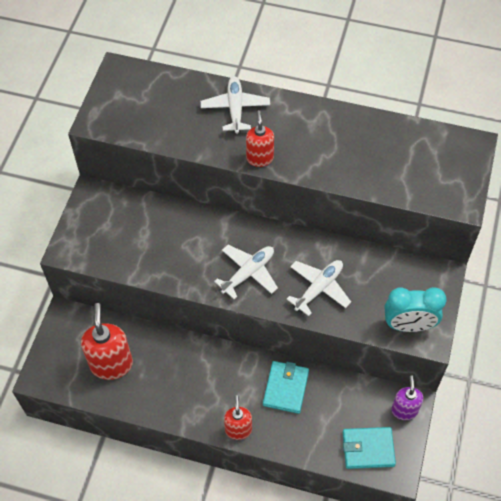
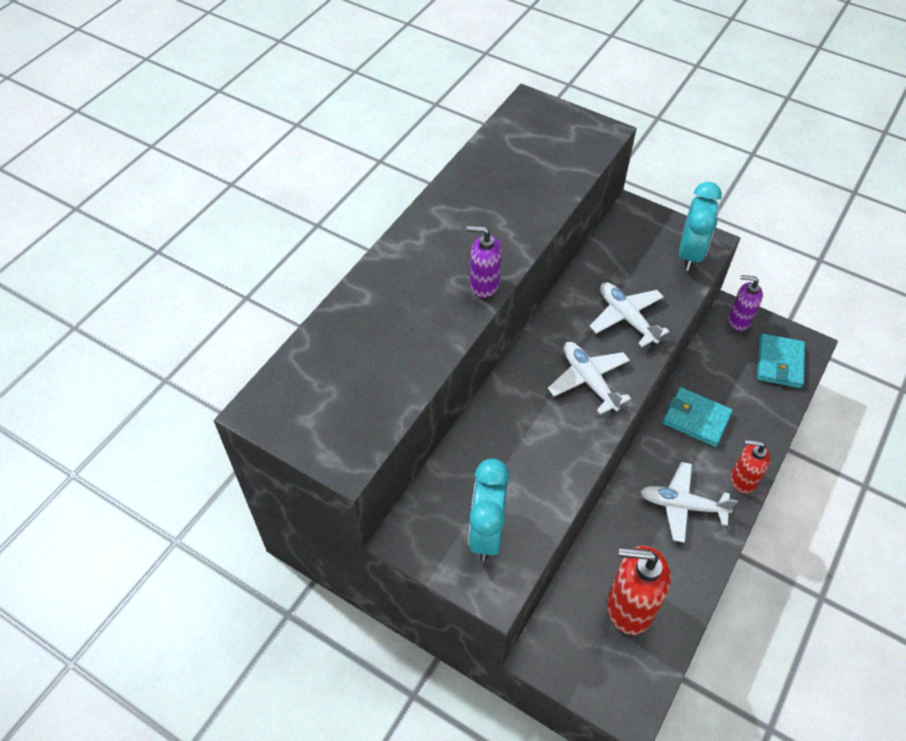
camera: 75 degrees left, 5 degrees down
white plane [201,76,270,134] -> white plane moved to [640,462,738,543]
red soap dispenser [246,110,274,167] -> purple soap dispenser [467,226,502,298]
none -> turquoise clock [468,459,510,561]

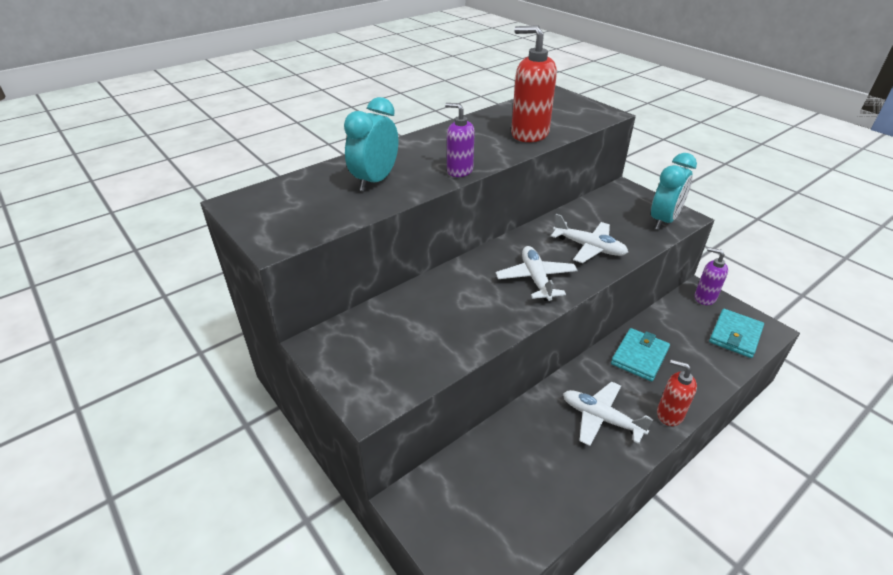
camera: 20 degrees right, 15 degrees down
turquoise clock [468,459,510,561] -> turquoise clock moved to [344,97,398,191]
white plane [589,282,670,347] -> white plane turned 135 degrees clockwise [551,214,628,263]
red soap dispenser [607,546,671,635] -> red soap dispenser moved to [511,25,557,142]
turquoise wallet [663,387,733,447] -> turquoise wallet turned 75 degrees clockwise [611,328,670,382]

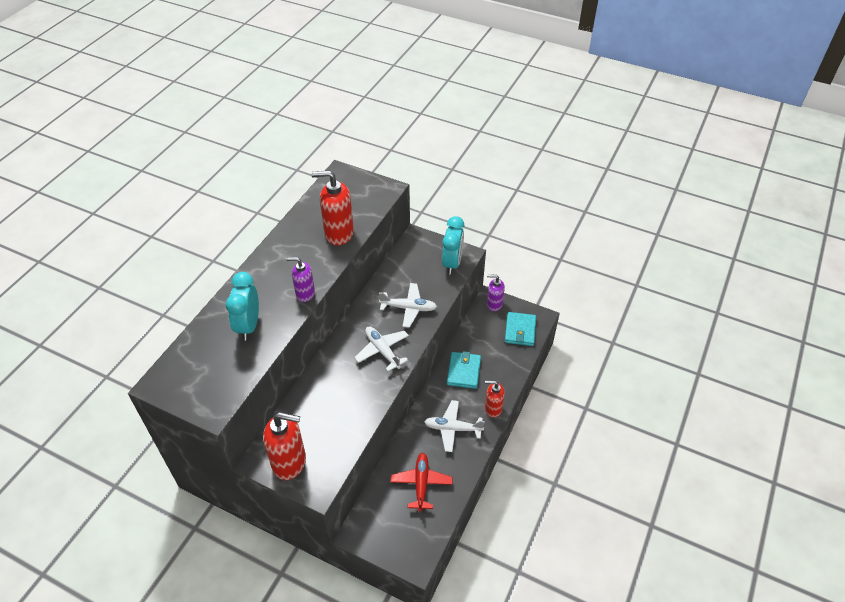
camera: 25 degrees left, 10 degrees up
none -> red soap dispenser [263,412,306,480]
none -> red plane [390,453,453,512]

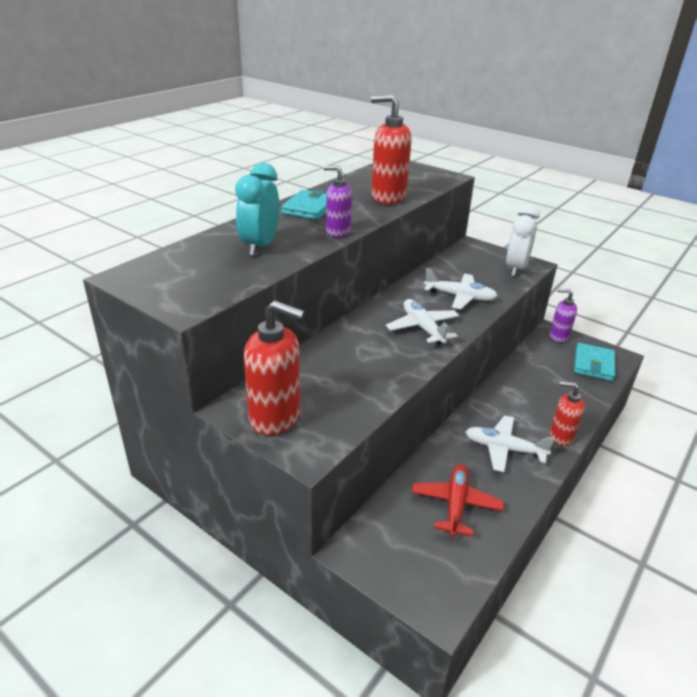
camera: 10 degrees right, 15 degrees down
turquoise clock [442,216,465,275] -> white clock [506,205,540,277]
turquoise wallet [447,351,481,389] -> turquoise wallet moved to [281,190,326,220]

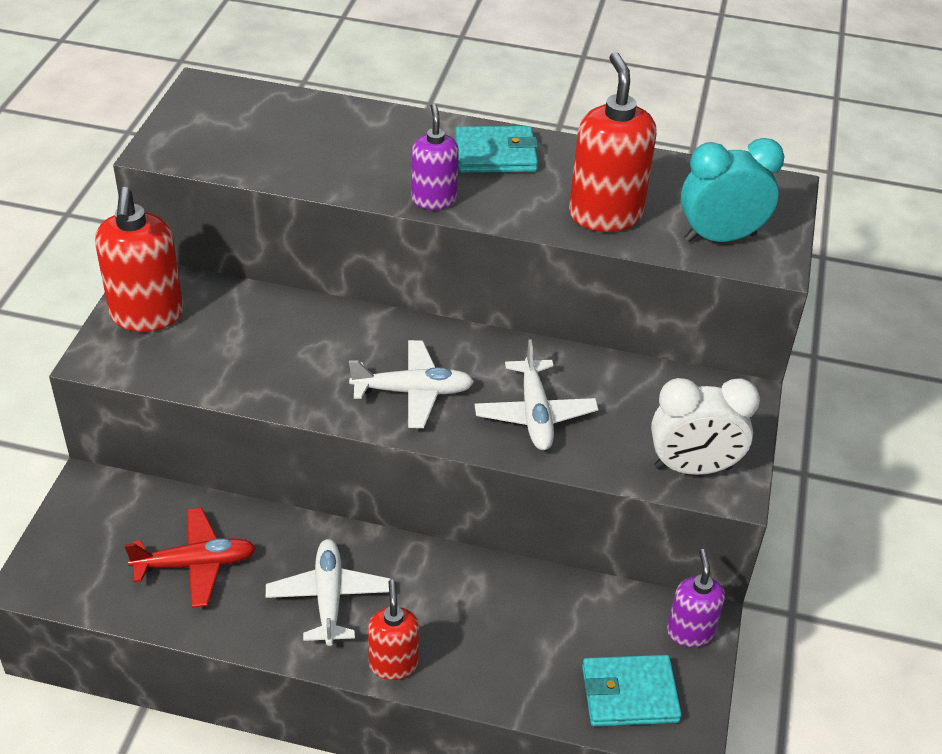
camera: 65 degrees right, 10 degrees up
turquoise clock [235,163,279,256] -> turquoise clock moved to [681,138,784,242]
white plane [386,299,459,345] -> white plane turned 45 degrees clockwise [349,340,474,428]

